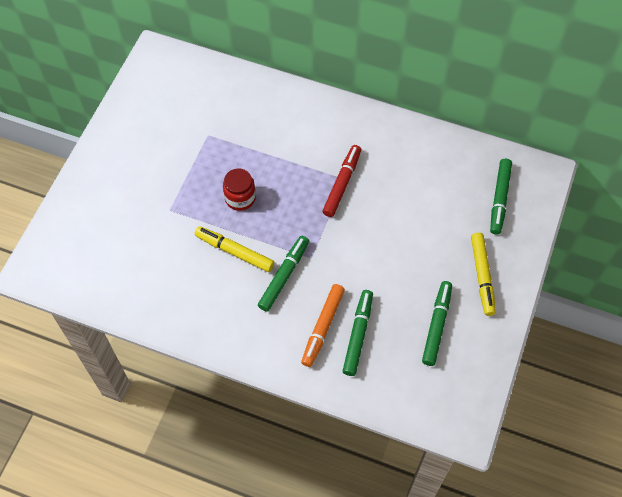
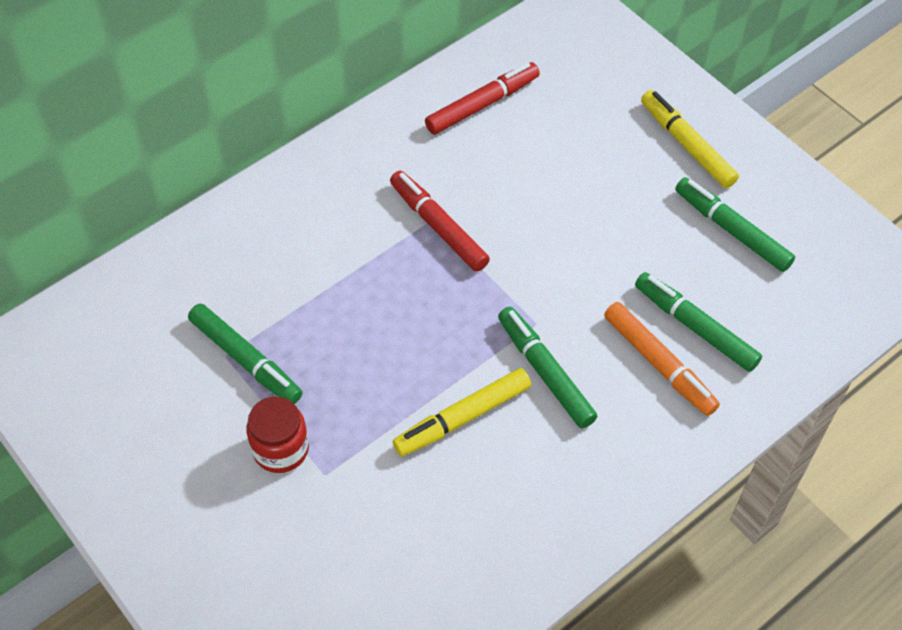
camera: 60 degrees left, 5 degrees down
red jar [223,168,256,211] -> red jar moved to [246,397,309,473]
yellow marker [471,233,496,316] -> yellow marker turned 150 degrees counterclockwise [641,90,739,188]
green marker [490,159,512,235] -> green marker moved to [188,304,302,404]
none -> red marker [425,62,540,135]

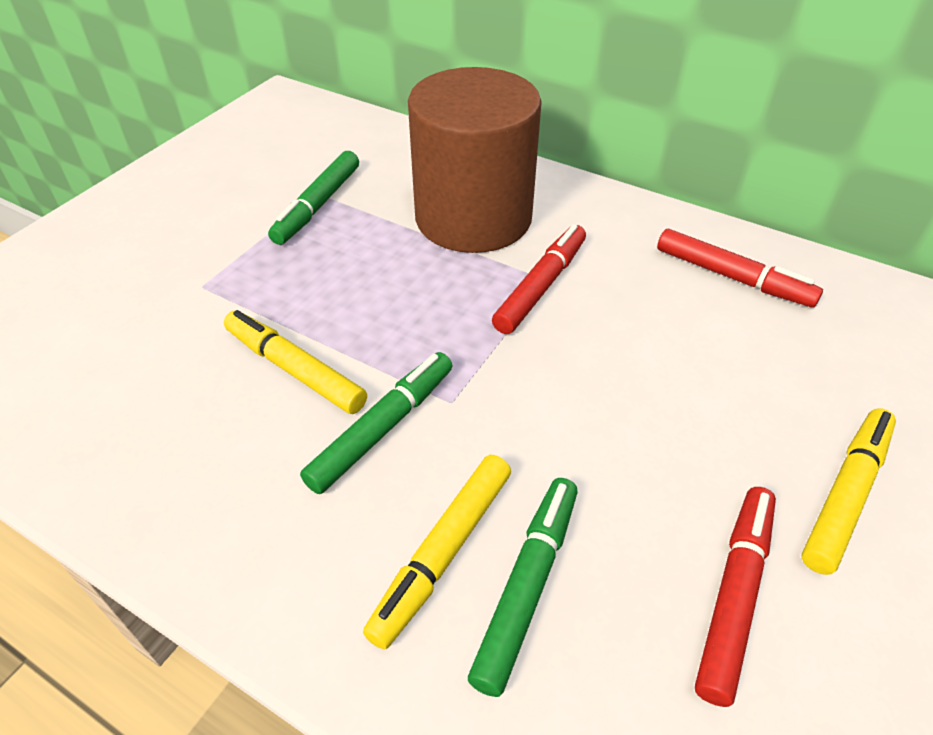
camera: 70 degrees right, 10 degrees down
red jar [246,397,309,473] -> none
orange marker [604,302,720,416] -> yellow marker [363,455,511,649]
green marker [675,177,795,272] -> red marker [695,487,776,707]
none -> brown cylinder [408,67,542,253]

